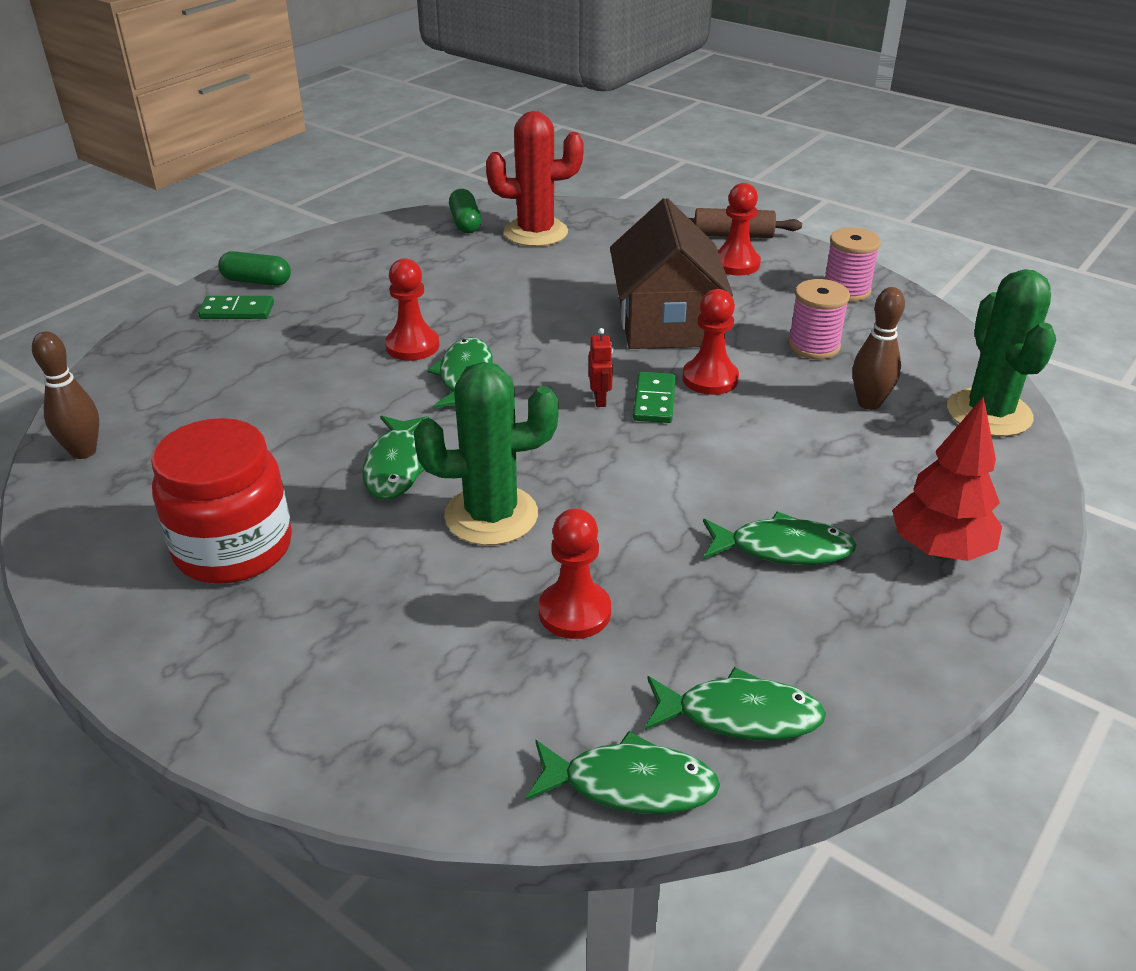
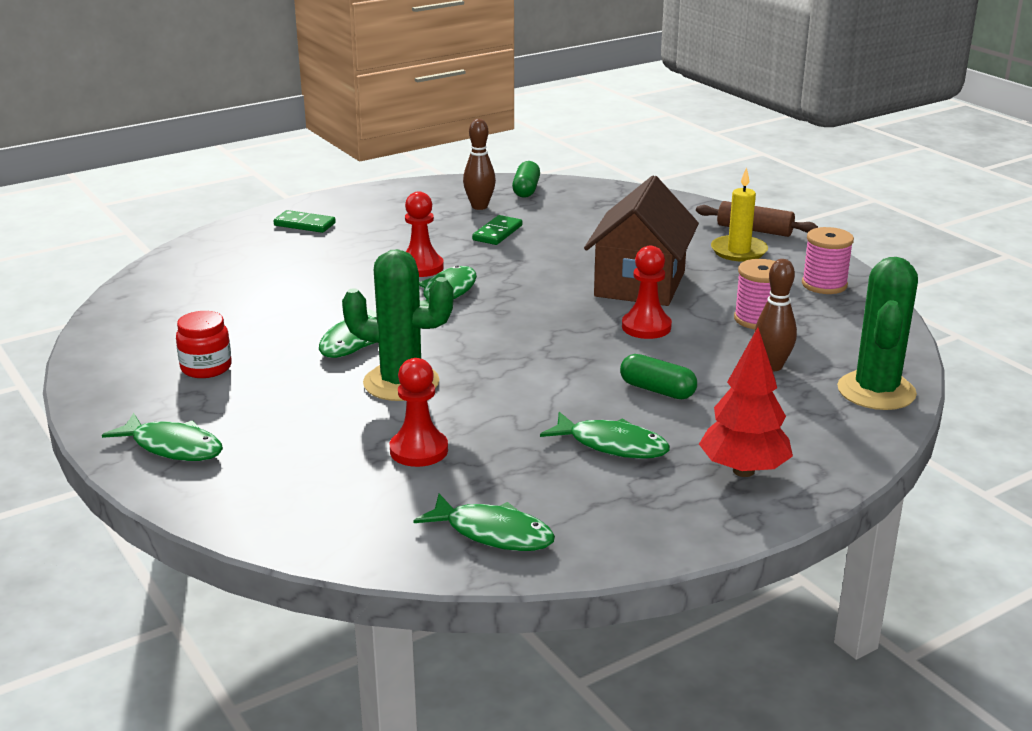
camera: 20 degrees right, 10 degrees down
brown bowling pin [32,331,99,459] -> brown bowling pin moved to [463,119,496,210]
red jar [151,418,292,584] -> red jar [176,311,232,378], size x0.56
green capsule [218,251,291,286] -> green capsule moved to [620,354,697,399]
red cactus [486,111,584,247] -> none
green fish [526,731,720,814] -> green fish moved to [102,413,223,461]
red robot [589,328,613,407] -> none
green domino [633,372,676,423] -> green domino moved to [472,215,522,245]
red pawn [718,183,761,276] -> yellow candle [711,167,768,262]

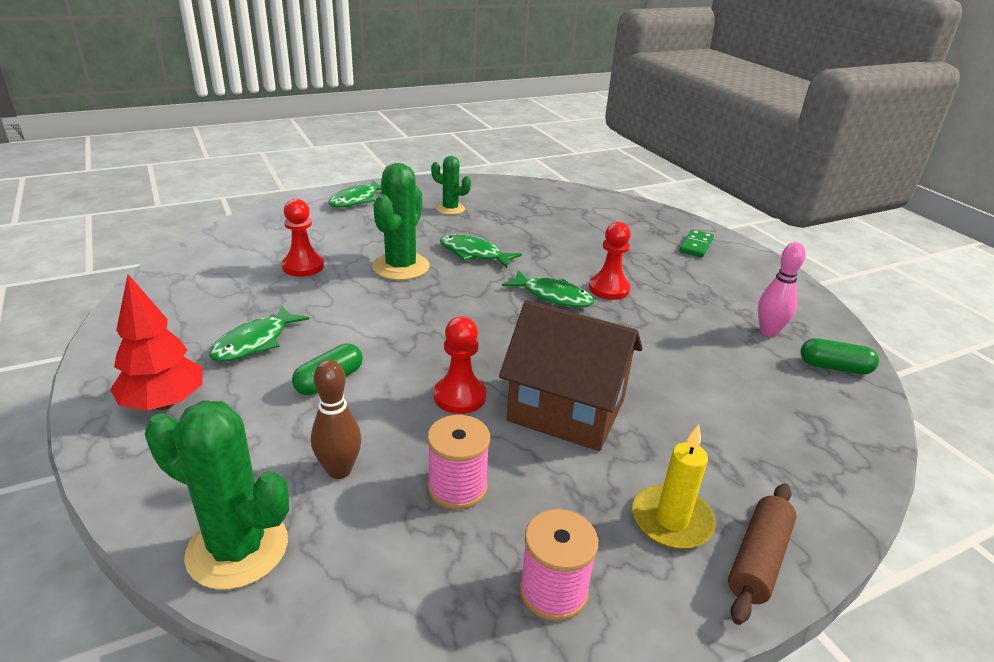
camera: 95 degrees right, 5 degrees up
red jar [176,311,232,378] -> green cactus [431,156,471,215]
green fish [413,494,555,551] -> none
brown bowling pin [463,119,496,210] -> pink bowling pin [758,242,806,337]
green domino [472,215,522,245] -> none

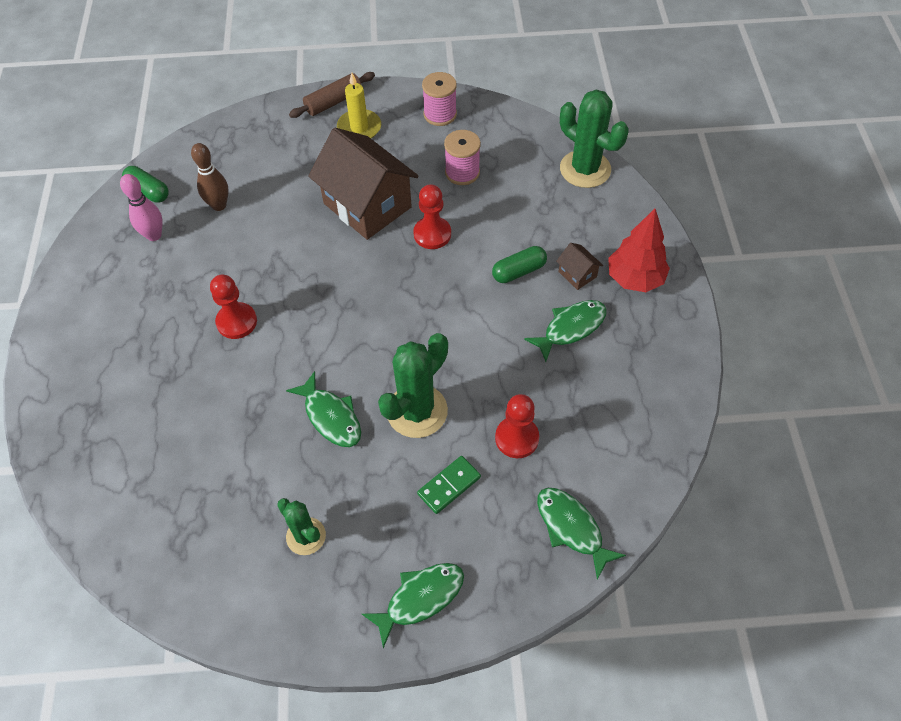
camera: 155 degrees left, 25 degrees up
brown bowling pin [311,359,362,479] -> brown bowling pin moved to [191,143,229,211]
green fish [502,270,594,308] -> green fish moved to [537,488,626,580]
green domino [679,229,714,258] -> green domino moved to [417,456,481,514]
none -> brown house [556,243,603,290]

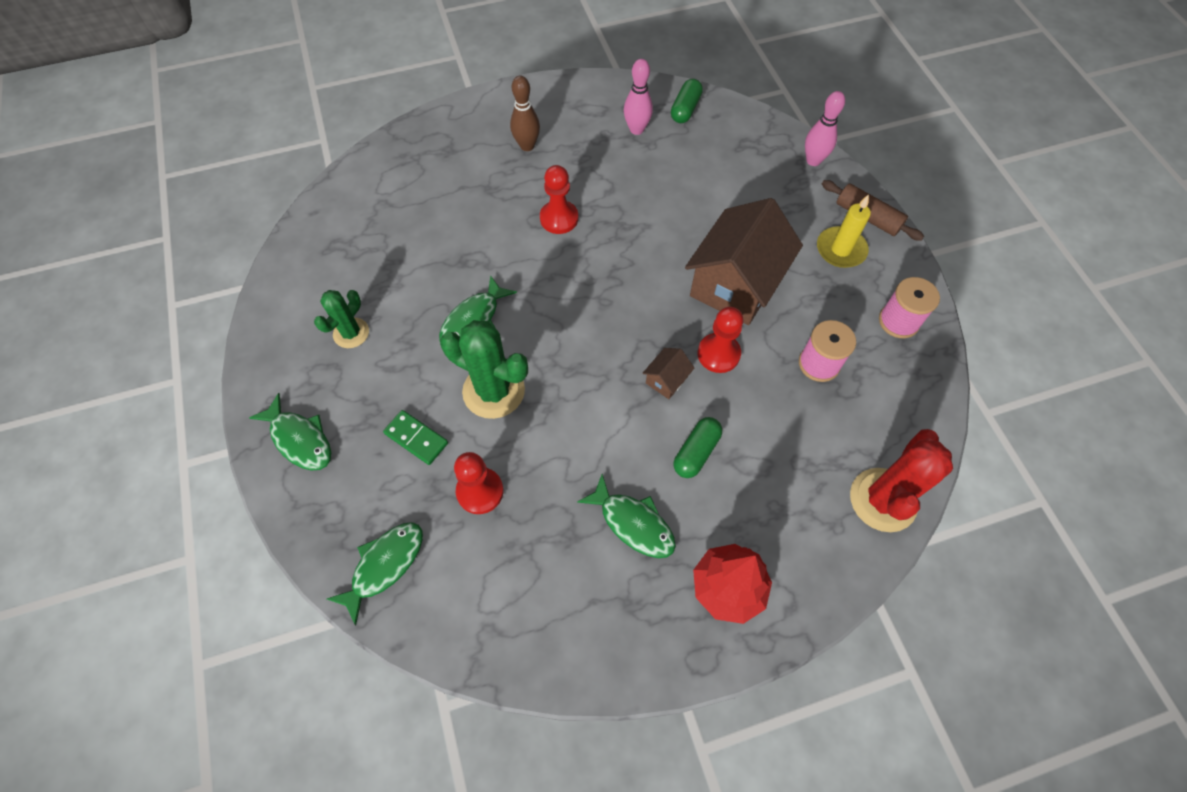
camera: 75 degrees right, 5 degrees up
brown bowling pin [191,143,229,211] -> brown bowling pin moved to [510,76,540,151]
green capsule [492,246,547,283] -> green capsule turned 75 degrees clockwise [674,417,722,478]
brown house [556,243,603,290] -> brown house moved to [643,348,694,399]
green cactus [560,90,629,188] -> red cactus [850,429,953,532]
none -> pink bowling pin [805,91,845,166]

